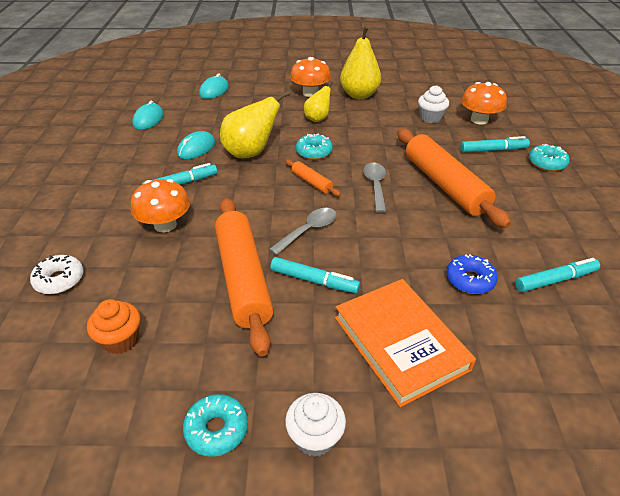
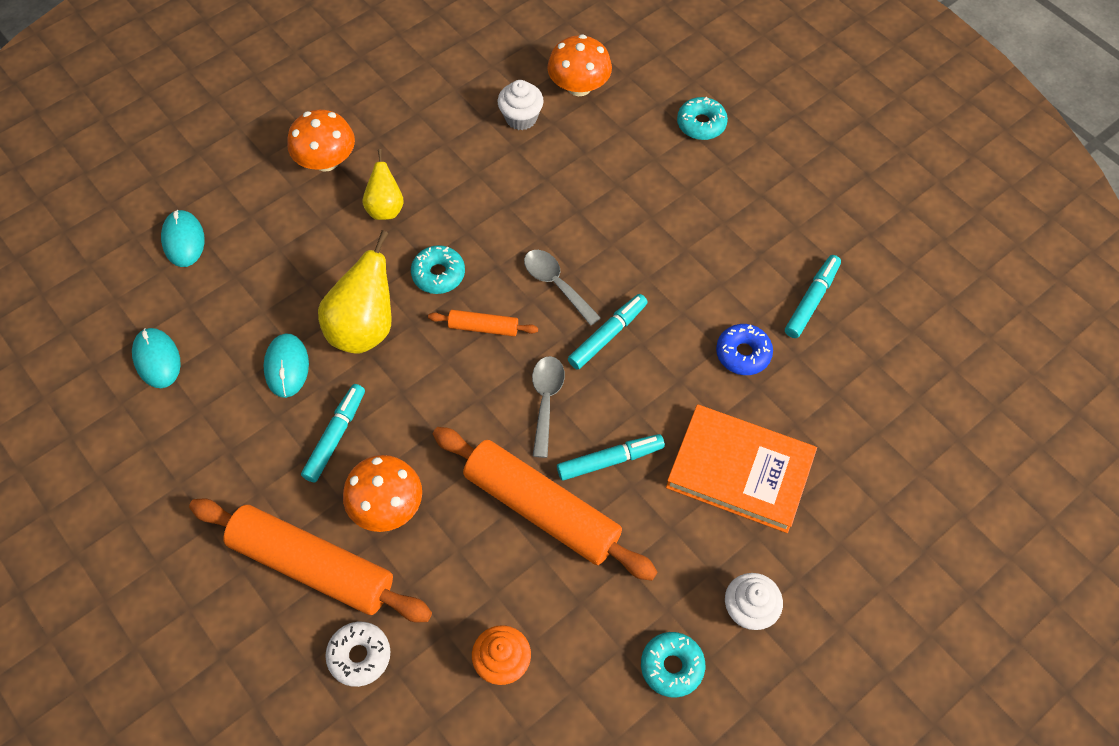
camera: 40 degrees left, 20 degrees up
yellow pear [340,26,381,99] -> none
orange rolling pin [397,129,511,228] -> orange rolling pin moved to [189,499,432,622]
turquoise marker [460,136,530,153] -> turquoise marker moved to [568,294,648,370]

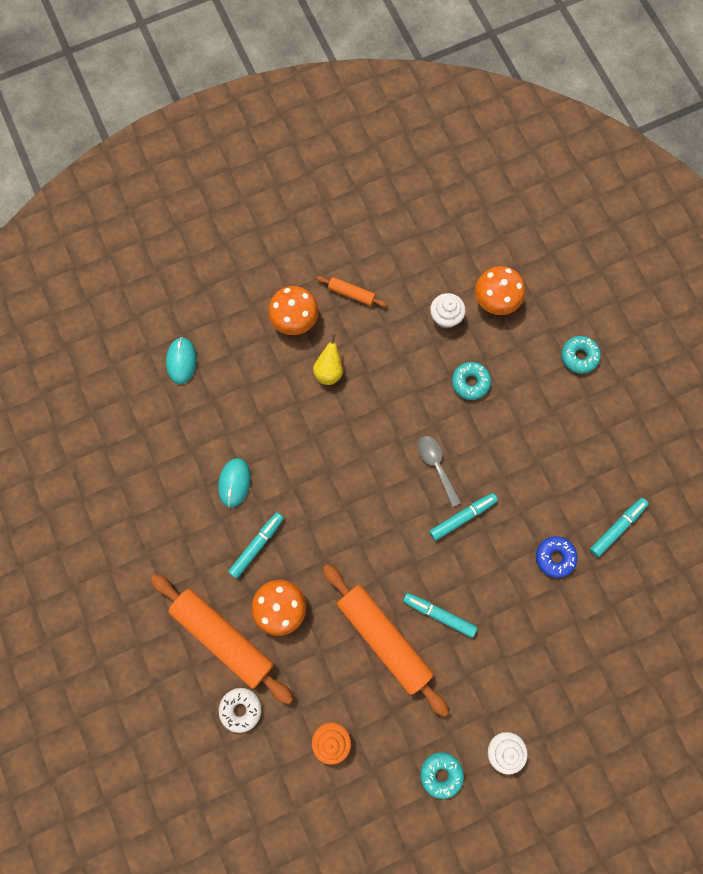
camera: 15 degrees right, 15 degrees up
turquoise mouse [132,328,181,388] -> none
yellow pear [318,230,391,354] -> none
turquoise donut [411,245,465,294] -> turquoise donut moved to [452,362,491,400]
orange rolling pin [428,310,538,336] -> orange rolling pin moved to [316,276,387,307]
grey spoon [532,356,565,458] -> none
turquoise marker [557,434,665,481] -> turquoise marker turned 150 degrees counterclockwise [403,593,477,638]
orange book [666,404,817,533] -> none

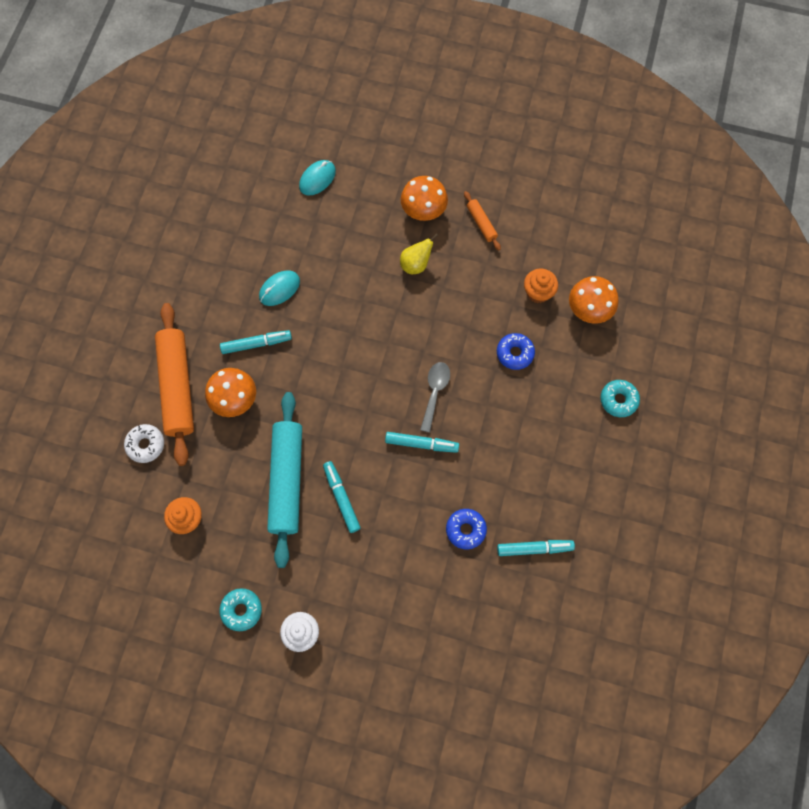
camera: 40 degrees right, 5 degrees down
orange rolling pin [322,564,449,717] -> turquoise rolling pin [267,392,302,568]
white cupcake [430,293,466,328] -> orange cupcake [524,269,558,303]
turquoise donut [452,362,491,400] -> blue donut [497,333,535,370]

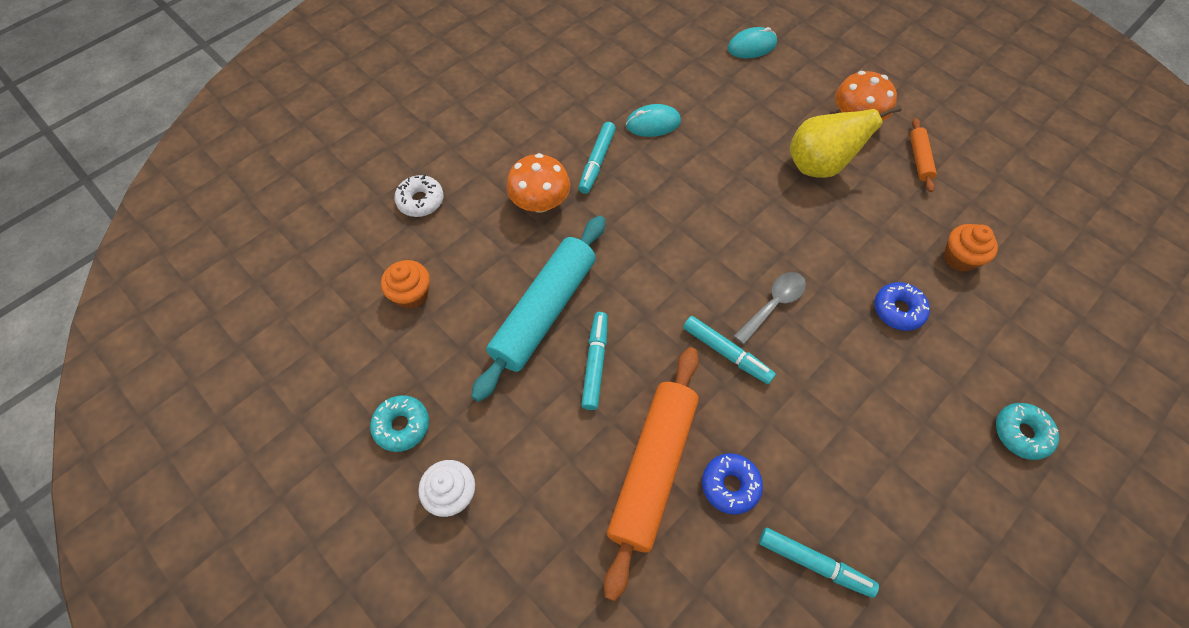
camera: 30 degrees right, 10 degrees down
orange rolling pin [155,303,194,466] -> orange rolling pin moved to [604,347,699,601]
turquoise marker [220,330,292,354] -> turquoise marker turned 90 degrees clockwise [578,122,616,194]
yellow pear [400,234,438,274] -> yellow pear [790,105,902,178], size x1.68
orange mushroom [569,276,618,324] -> none

